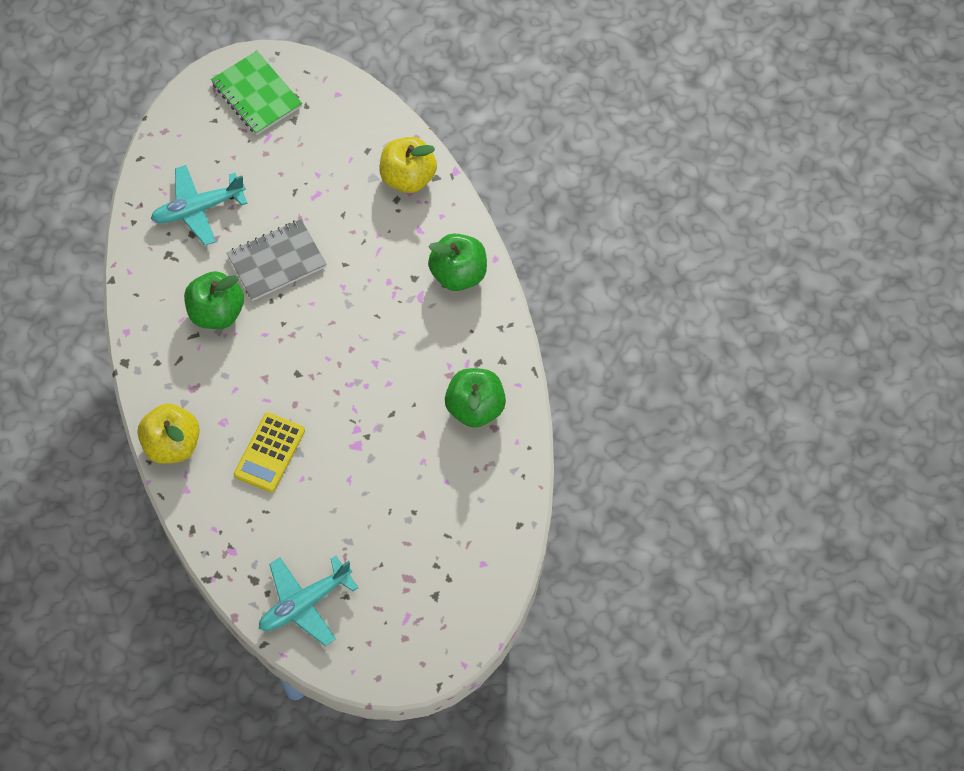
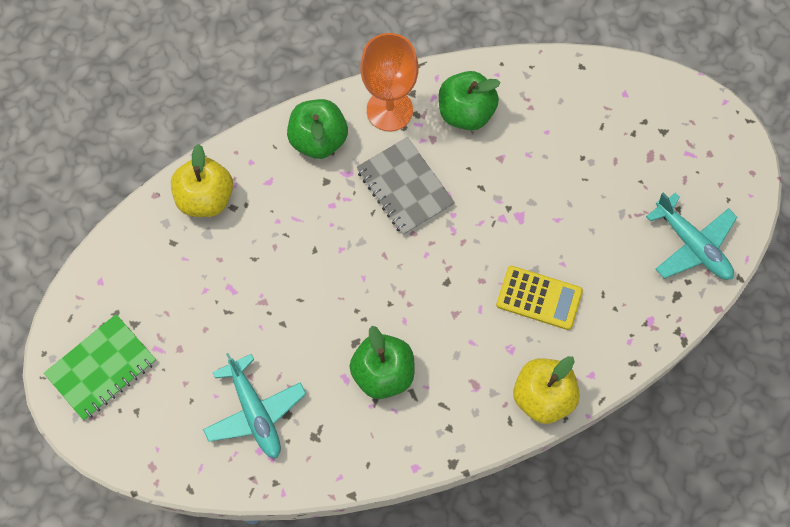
camera: 95 degrees left, 5 degrees up
grey notebook [227,219,327,301] -> grey notebook moved to [357,137,455,236]
none -> orange goblet [360,33,418,131]

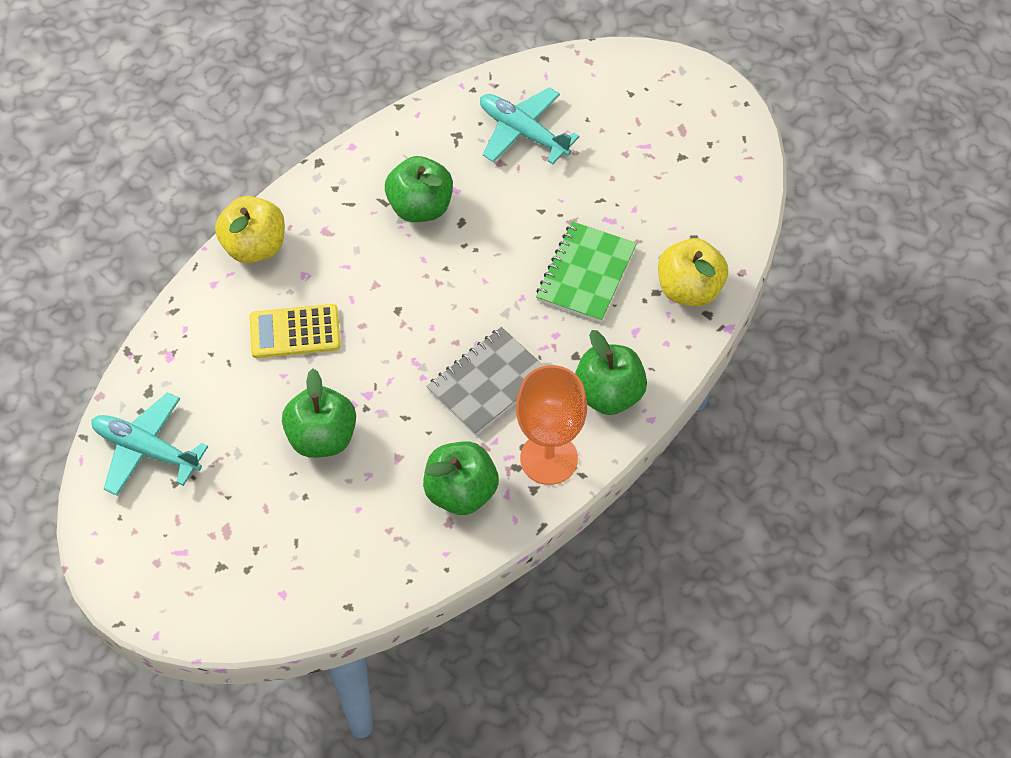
camera: 155 degrees right, 10 degrees down
green notebook [44,314,156,421] -> green notebook moved to [536,221,637,323]
grey notebook [357,137,455,236] -> grey notebook turned 75 degrees counterclockwise [426,327,544,436]
none -> green apple [282,368,356,458]

